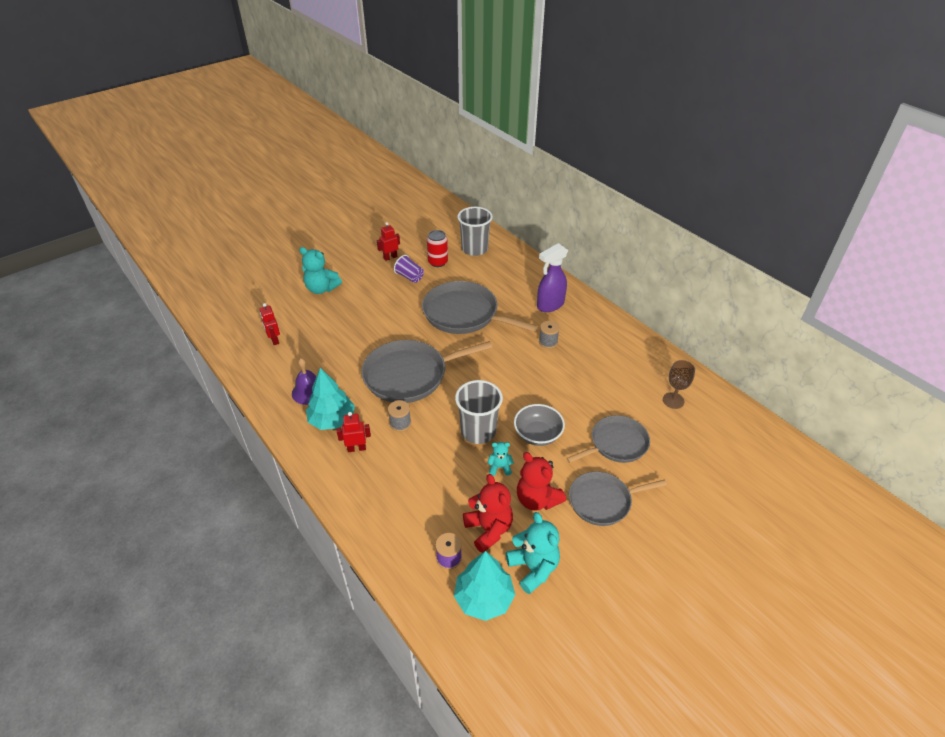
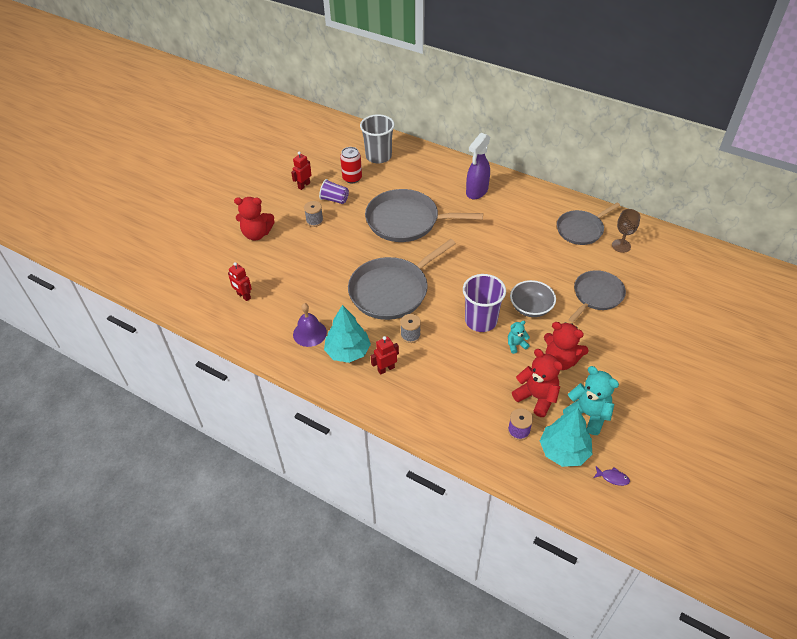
camera: 20 degrees left, 5 degrees up
turquoise teddy bear [299,247,342,294] -> red teddy bear [234,197,275,241]
grey cup [455,380,503,444] -> purple cup [463,274,506,332]
grey spool [539,321,560,349] -> grey spool moved to [304,201,323,227]
grey pan [569,471,667,526] -> grey pan moved to [557,202,620,245]
none -> purple fish [593,466,630,486]

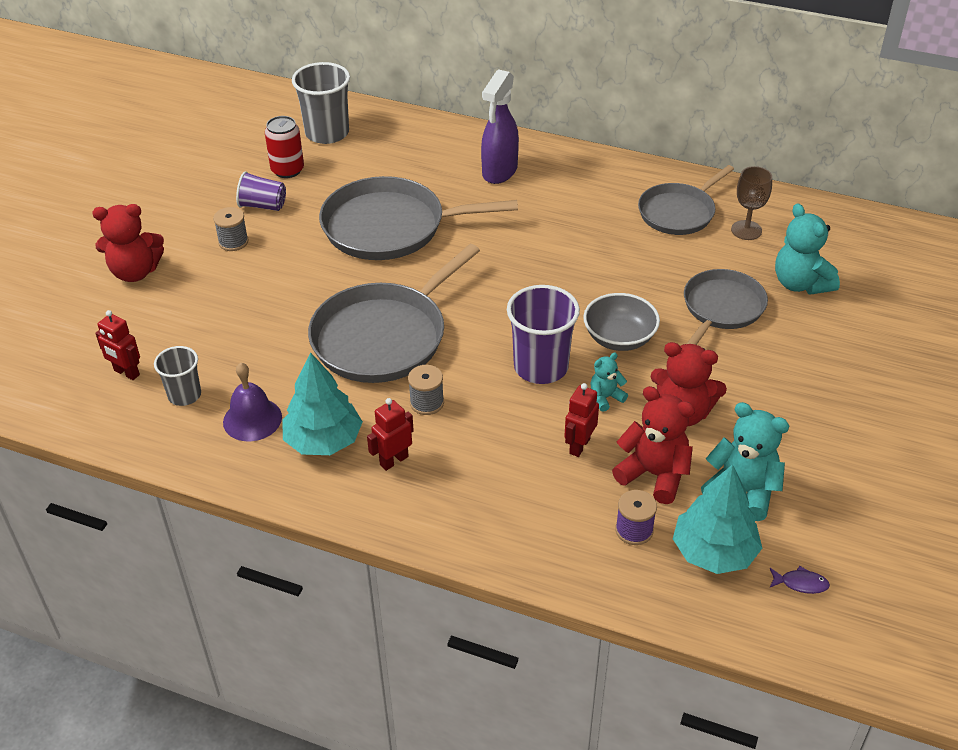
camera: 10 degrees left, 5 degrees down
red robot [291,151,312,190] -> red robot moved to [564,383,599,457]
none -> grey cup [154,346,201,406]
none -> turquoise teddy bear [775,203,840,295]

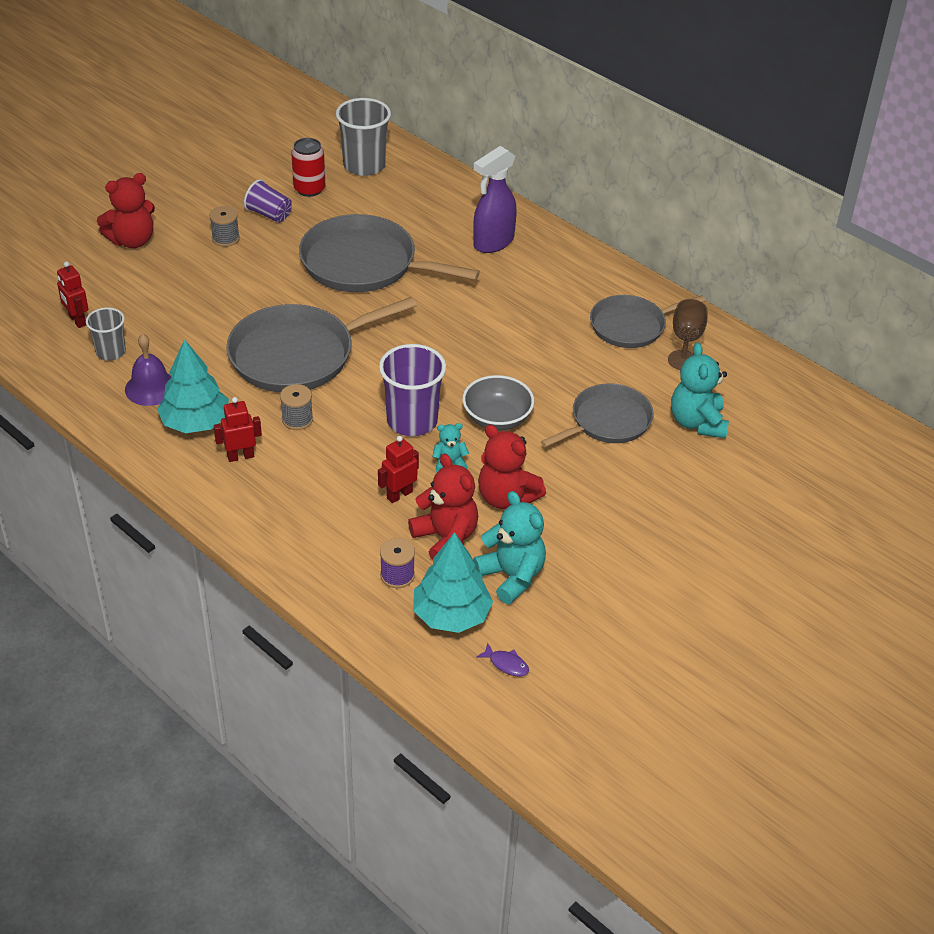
camera: 20 degrees right, 0 degrees up
red teddy bear [92,204,164,282] -> red teddy bear turned 45 degrees counterclockwise [97,173,155,248]

